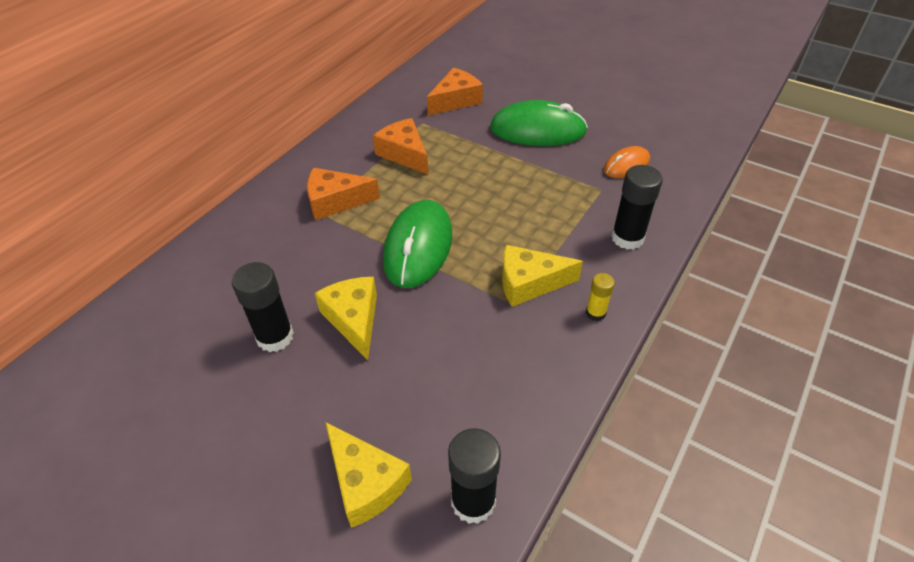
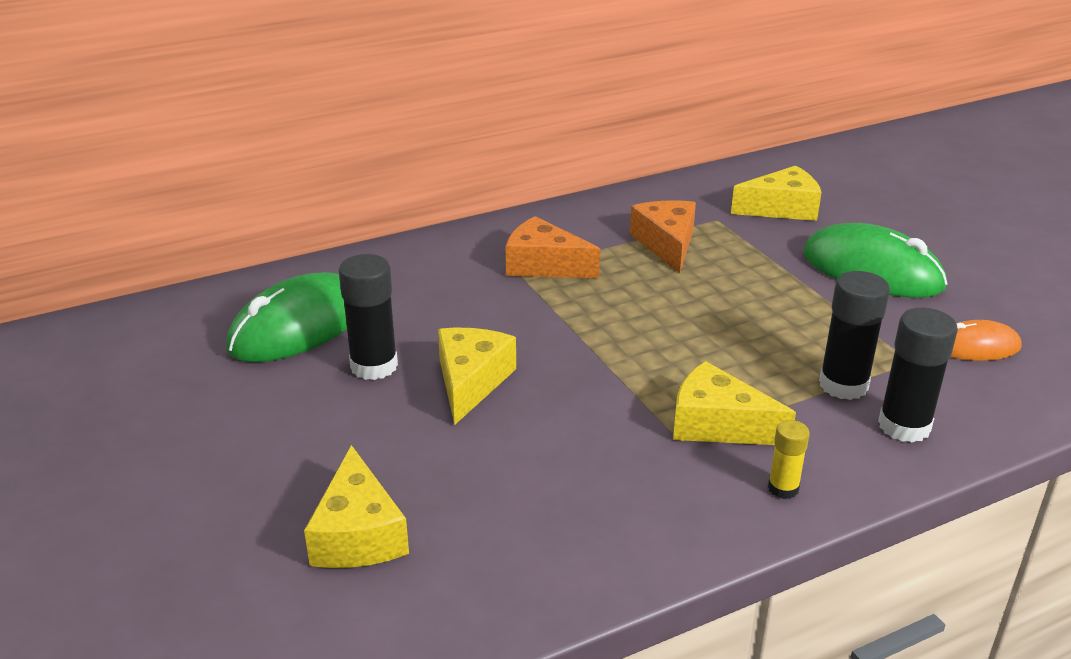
camera: 30 degrees right, 15 degrees down
green mouse [383,200,452,288] -> green mouse moved to [226,272,347,362]
orange cheese [427,68,483,115] -> yellow cheese [731,166,821,221]
black glue stick [448,428,501,524] -> black glue stick moved to [819,271,890,400]

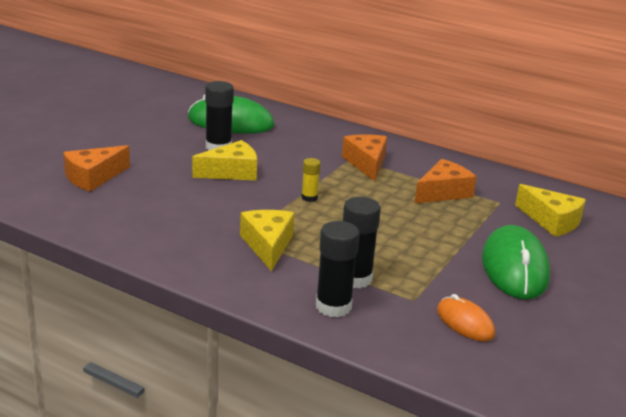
camera: 55 degrees right, 5 degrees down
yellow cheese [304,445,409,568] -> orange cheese [63,145,130,192]
yellow glue stick [768,420,810,499] -> yellow glue stick moved to [301,158,321,202]

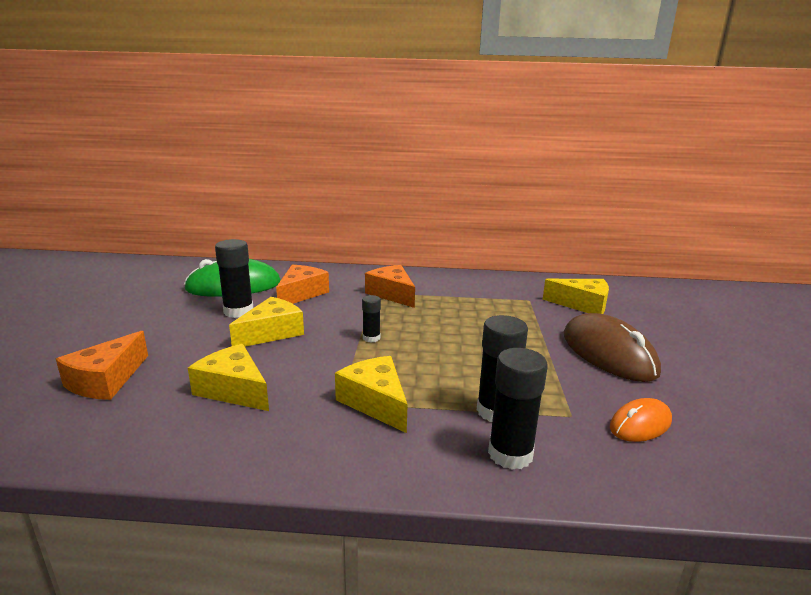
camera: 25 degrees left, 5 degrees down
yellow glue stick [301,158,321,202] -> black glue stick [362,295,381,343]
orange cheese [414,159,477,204] -> orange cheese moved to [276,265,329,304]
orange mouse [437,294,495,341] -> orange mouse turned 60 degrees counterclockwise [610,398,672,442]
green mouse [482,225,550,299] -> brown mouse [564,313,661,382]
none -> yellow cheese [188,344,269,411]

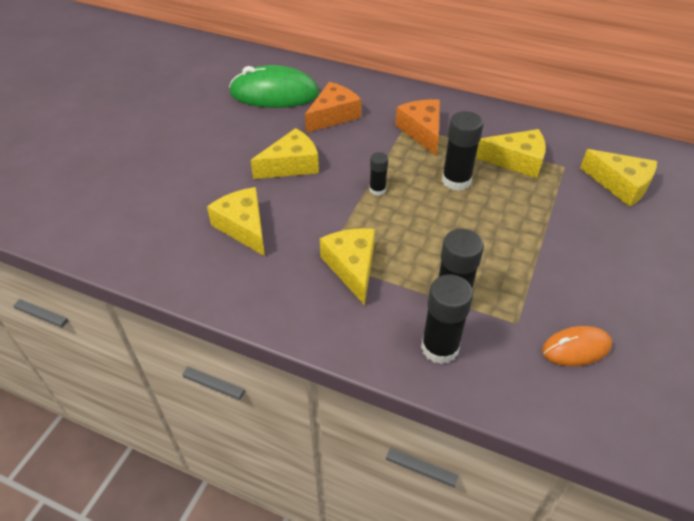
camera: 20 degrees right, 25 degrees up
orange cheese [56,331,148,400] -> none
black glue stick [215,239,253,318] -> black glue stick moved to [442,111,484,191]
brown mouse [564,313,661,382] -> none
none -> yellow cheese [476,129,546,178]

